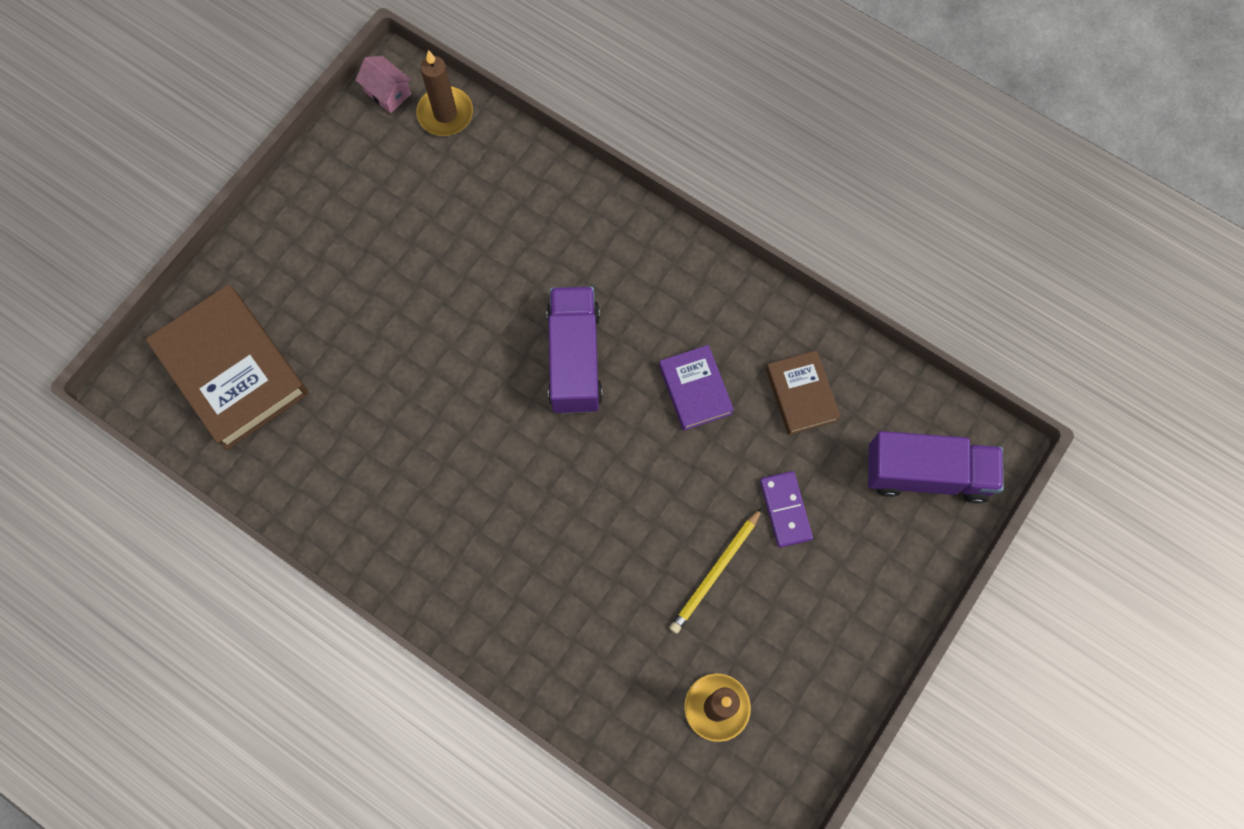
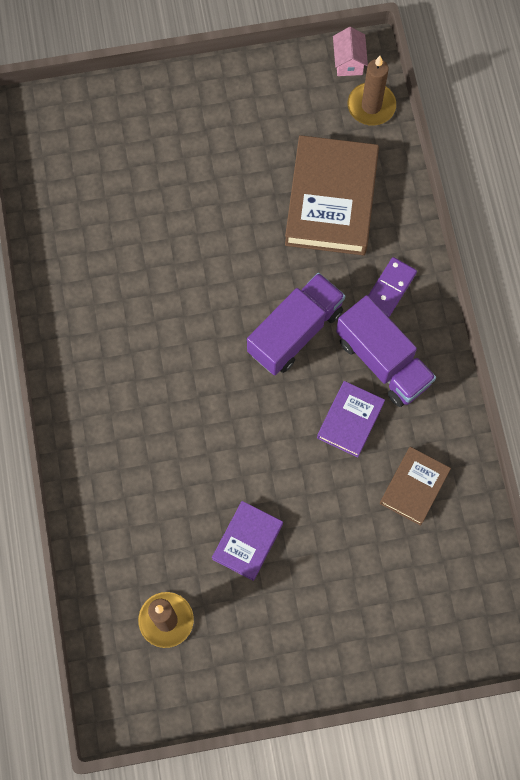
camera: 45 degrees right, 0 degrees up
brown book [145,284,309,450] -> brown book moved to [285,135,379,255]
yellow pencil [669,508,762,634] -> purple book [212,501,283,581]
purple domino [760,471,813,548] -> purple domino moved to [368,257,417,317]
purple truck [868,431,1003,503] -> purple truck moved to [336,295,436,407]

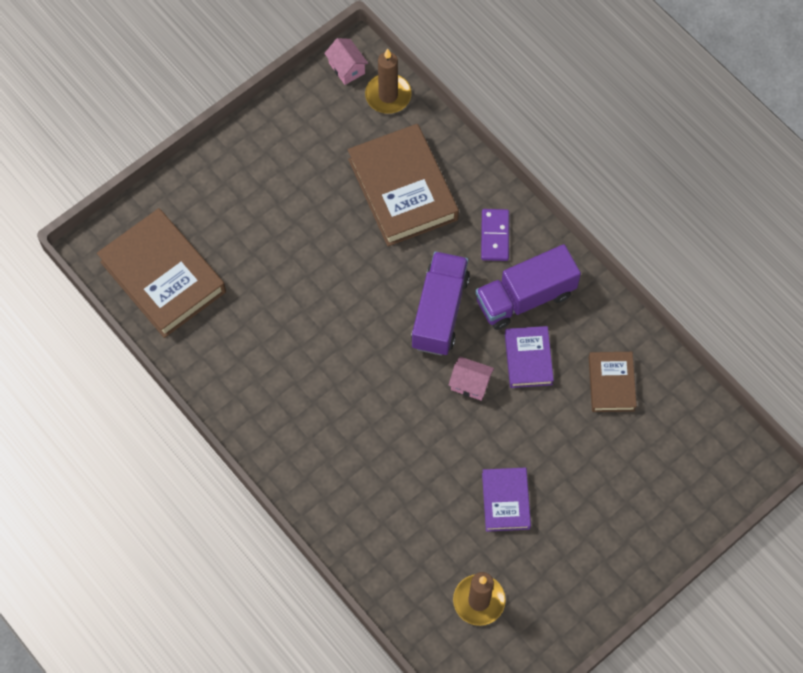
camera: 30 degrees left, 5 degrees down
purple truck [336,295,436,407] -> purple truck turned 135 degrees clockwise [475,244,581,330]
none -> brown book [97,208,226,338]
none -> pink house [448,356,494,401]

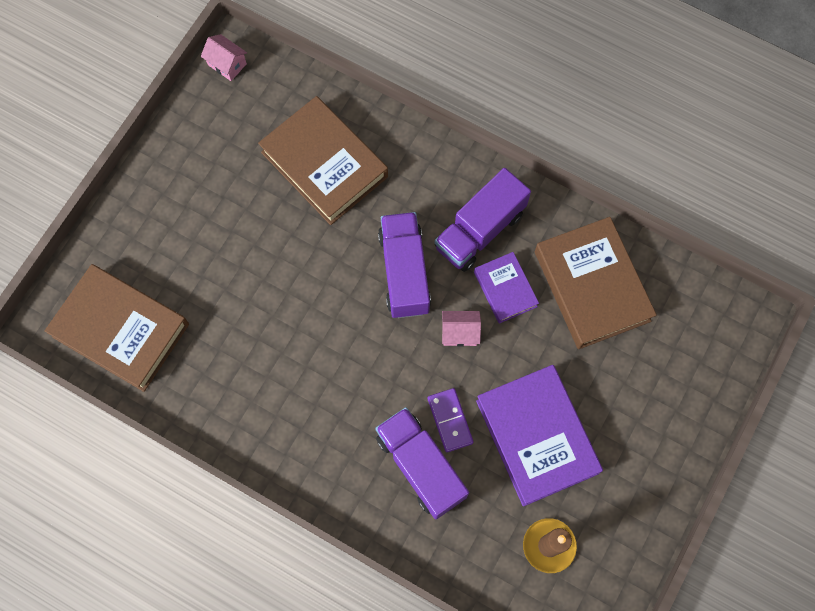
camera: 20 degrees left, 5 degrees up
brown candle [365,49,412,114] -> none
purple domino [481,209,509,261] -> purple domino moved to [427,388,473,452]
purple book [482,468,531,532] -> purple book [476,365,603,506], size x1.86
brown book [589,352,637,412] -> brown book [535,217,657,349], size x1.86
none -> purple truck [375,407,469,519]

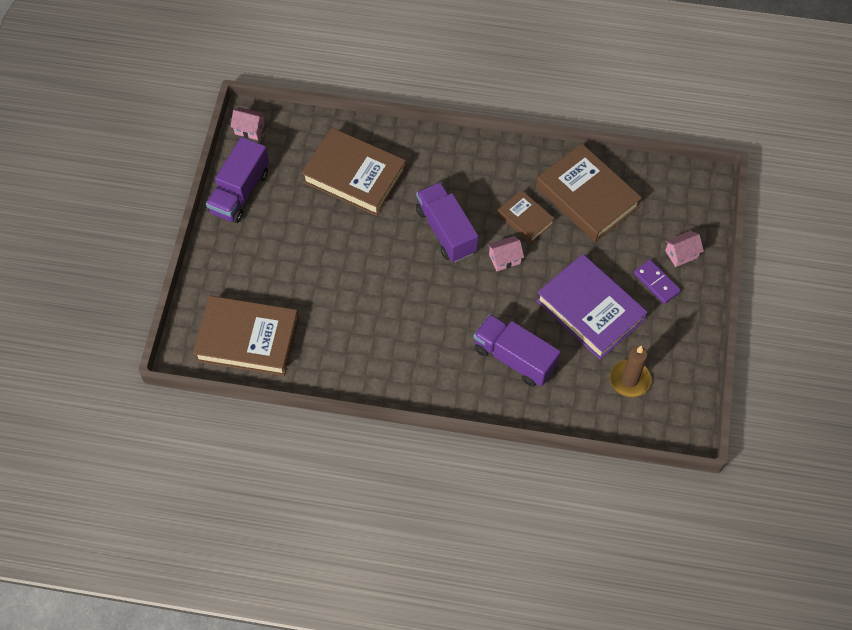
camera: 20 degrees left, 10 degrees down
purple domino [427,388,473,452] -> purple domino moved to [634,259,681,304]
purple truck [435,168,531,272] -> purple truck moved to [206,137,269,223]
purple book [474,252,539,324] -> brown book [498,190,555,243]
none -> pink house [665,231,704,267]

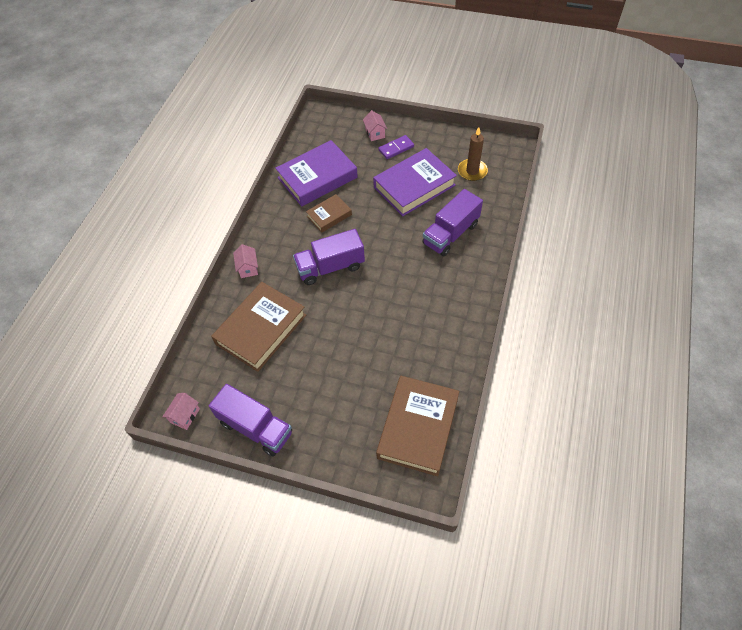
camera: 80 degrees left, 5 degrees down
pink house [487,236,524,271] -> pink house moved to [233,244,258,278]
brown book [536,143,642,242] -> purple book [275,140,358,207]

